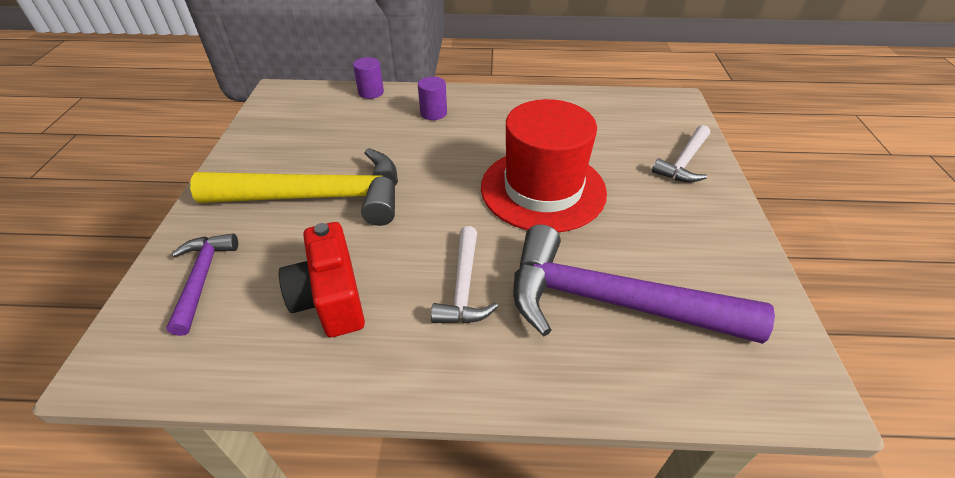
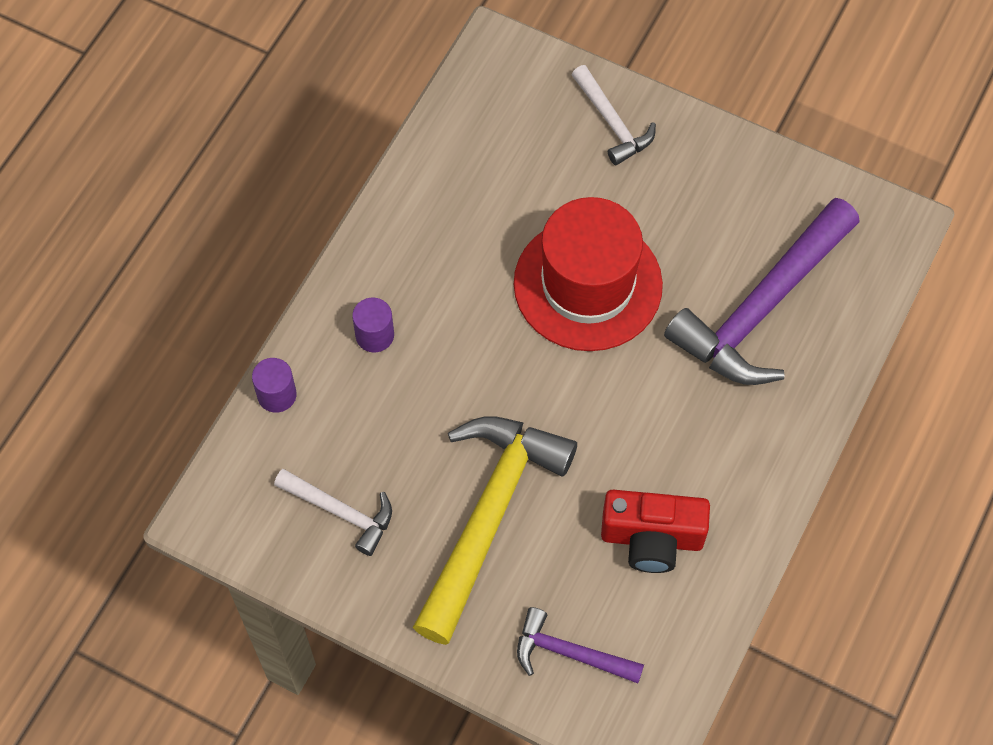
camera: 65 degrees left, 20 degrees up
white hammer [431,226,498,323] -> white hammer moved to [274,469,392,556]

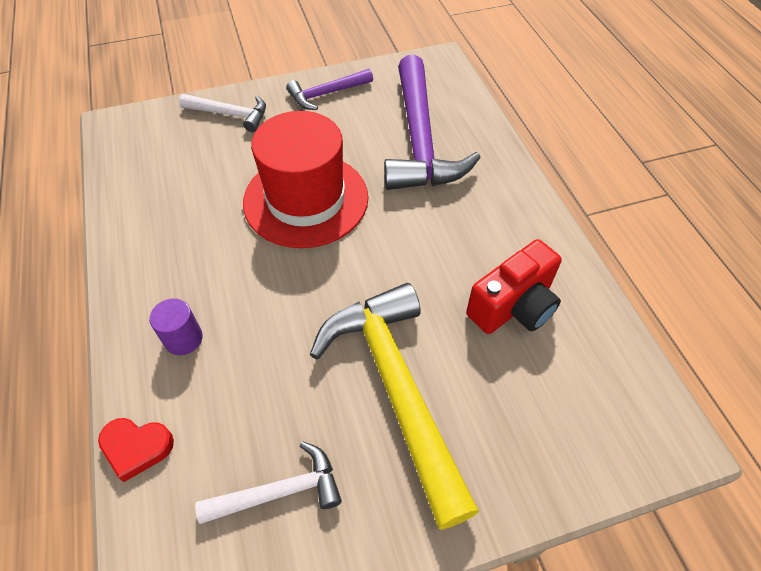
camera: 45 degrees left, 10 degrees down
purple cylinder [252,358,297,413] -> red heart [98,418,174,482]
purple hammer [517,607,644,683] -> purple hammer moved to [286,69,373,110]

